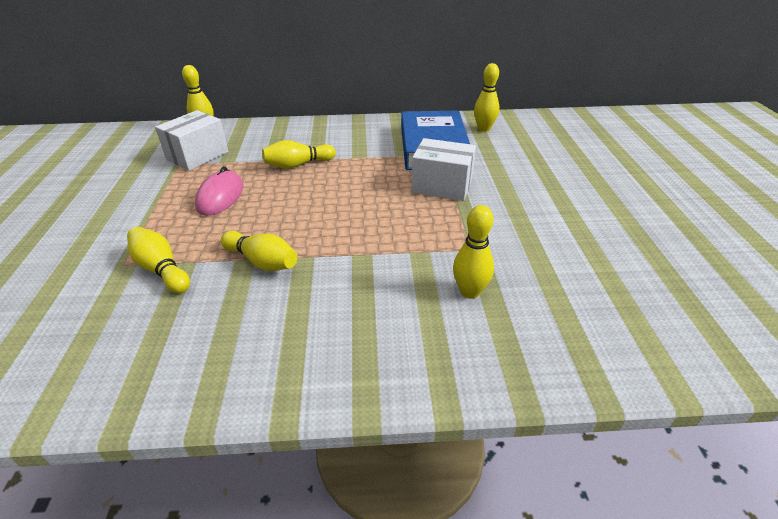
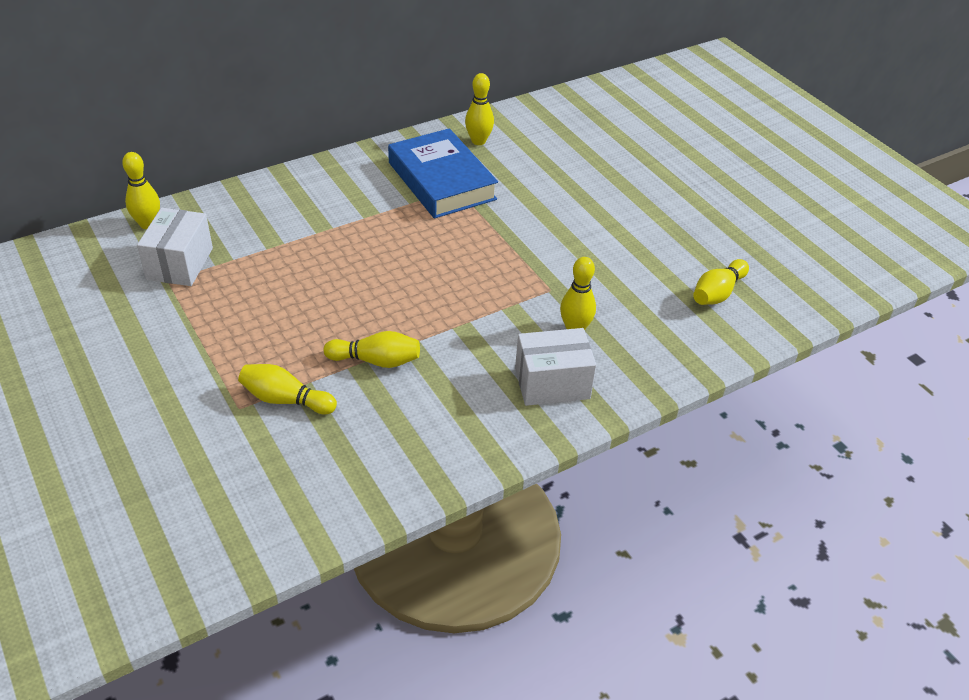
camera: 30 degrees left, 5 degrees up
pink mouse [195,166,243,216] -> none
yellow bowling pin [262,140,336,169] -> yellow bowling pin moved to [693,259,749,305]
white box [411,138,476,201] -> white box moved to [515,328,596,406]

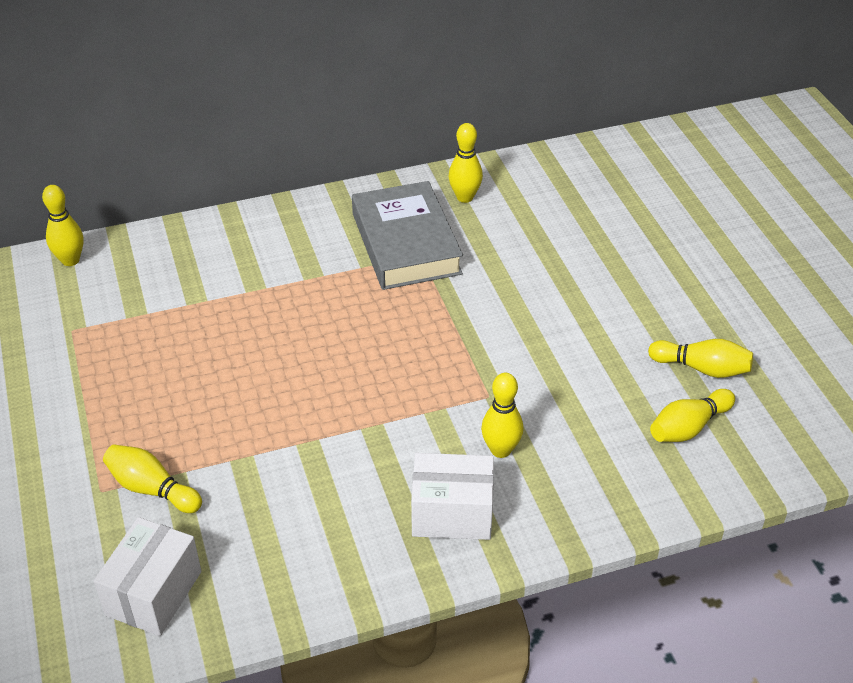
camera: 15 degrees right, 0 degrees up
white box [137,208,213,286] -> white box moved to [94,517,201,636]
yellow bowling pin [323,331,420,368] -> yellow bowling pin moved to [648,339,753,378]
blue book [388,128,498,219] -> grey book [352,181,463,290]

